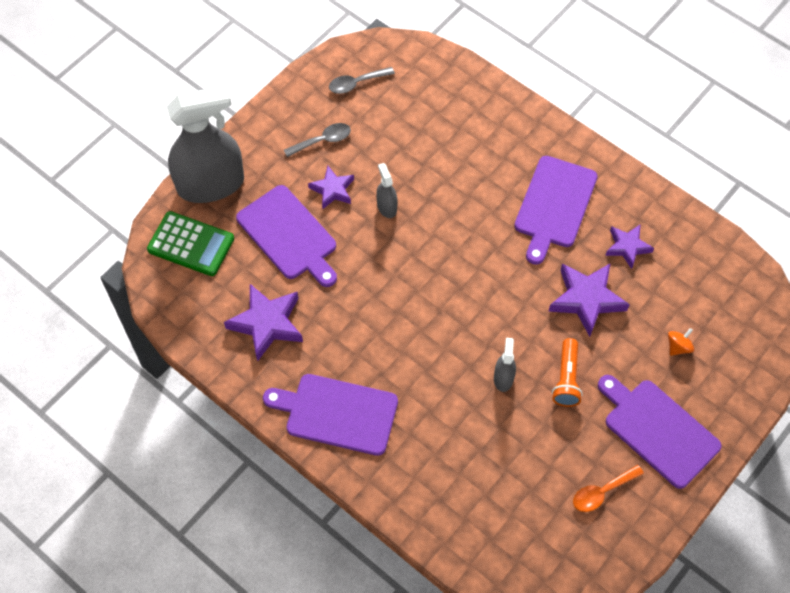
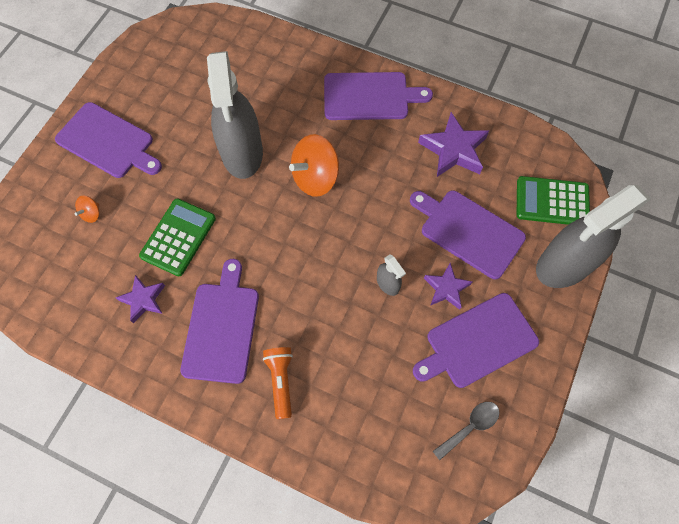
camera: 165 degrees right, 5 degrees up
grey spoon [284,123,351,157] -> purple cutting board [413,293,539,388]
grey spray bottle [494,338,516,392] -> grey spray bottle [207,51,263,179], size x2.41
purple star [548,263,630,337] -> green calculator [139,198,216,276]
orange flashlight [552,338,583,407] -> orange flashlight moved to [263,347,293,419]
orange spoon [573,465,644,512] -> none
none -> orange spinning top [289,134,339,197]

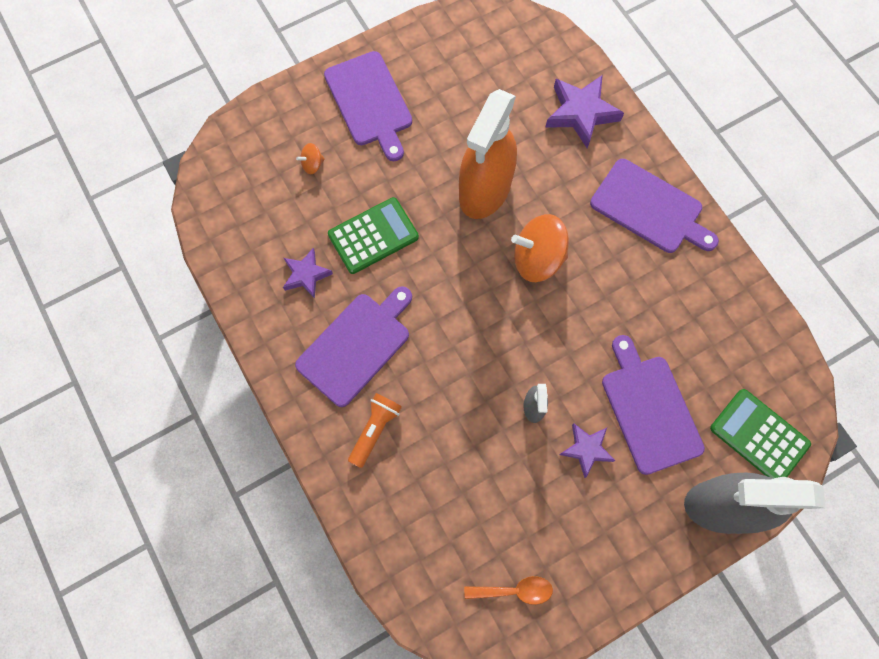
camera: 35 degrees right, 5 degrees up
grey spray bottle [207,51,263,179] -> orange spray bottle [459,89,517,219]
purple cutting board [413,293,539,388] -> none
purple star [418,112,489,177] -> purple star moved to [545,75,624,148]
grey spoon [433,402,499,460] -> orange spoon [464,576,553,605]

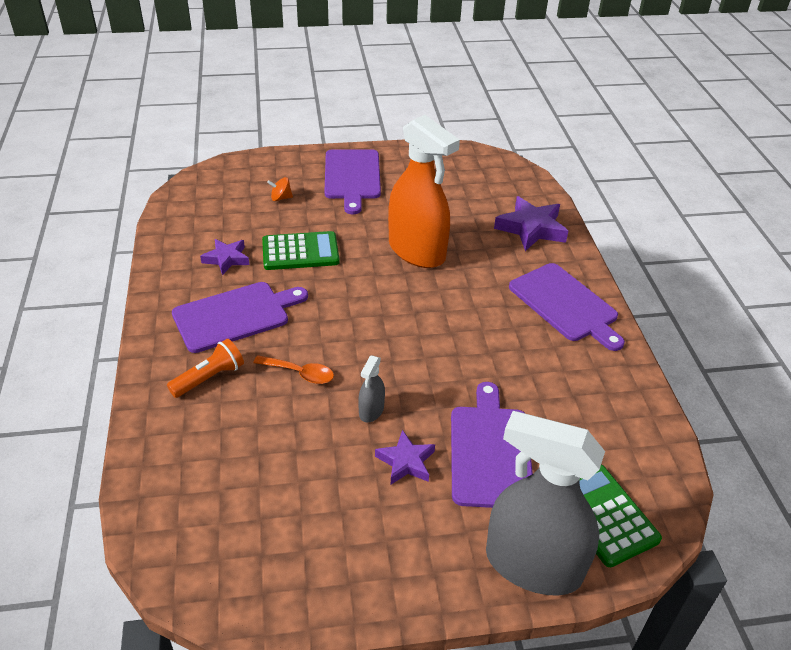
camera: 20 degrees right, 30 degrees down
orange spray bottle [459,89,517,219] -> orange spray bottle turned 90 degrees counterclockwise [388,115,460,268]
orange spoon [464,576,553,605] -> orange spoon moved to [253,355,334,384]
orange spinning top [511,214,569,282] -> none

